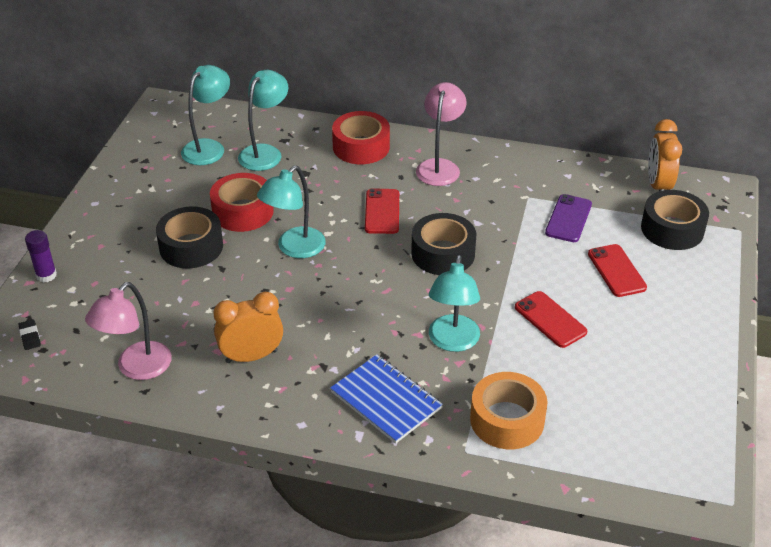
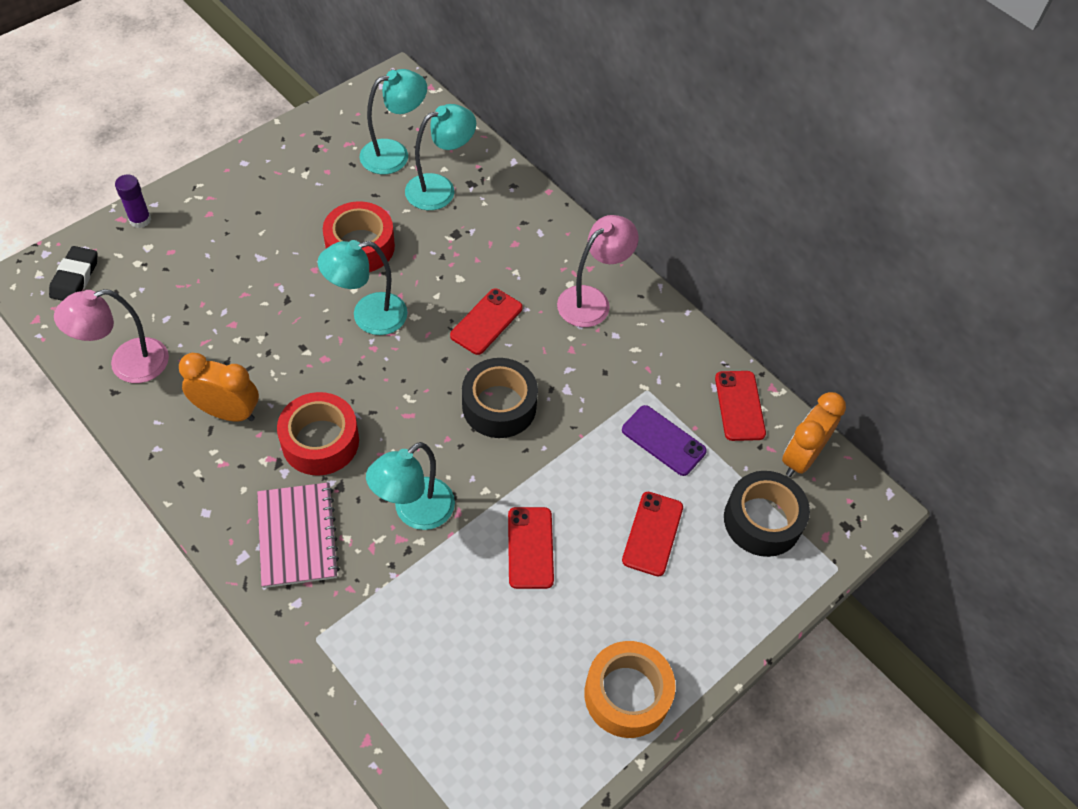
camera: 30 degrees right, 15 degrees up
black eraser [19,319,41,350] -> black eraser [49,246,97,301], size x1.71
black tape [156,206,223,268] -> none
blue notebook [330,355,443,444] -> pink notebook [257,482,340,588]
red tape [332,111,390,164] -> red tape moved to [277,392,359,476]
orange tape [470,372,548,449] -> orange tape moved to [584,641,676,738]
purple phone [545,194,592,242] -> purple phone turned 75 degrees clockwise [622,405,707,476]
none -> red phone [715,371,766,441]

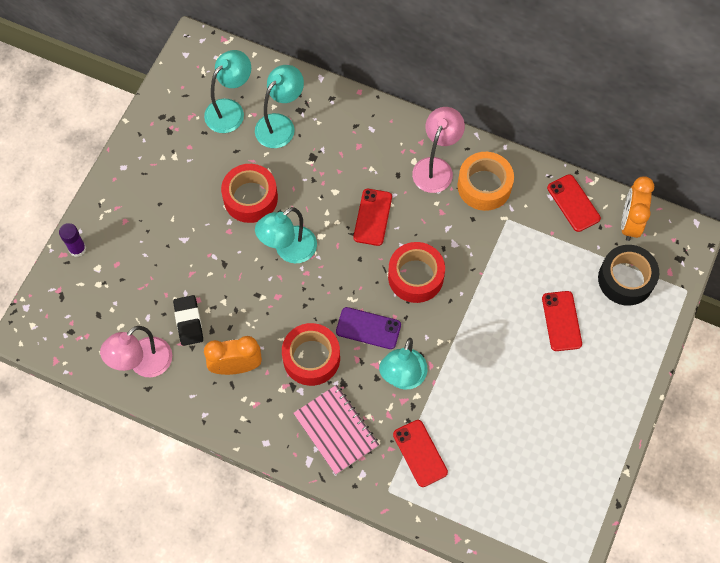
camera: 20 degrees left, 10 degrees up
black eraser [49,246,97,301] -> black eraser moved to [173,295,203,346]
black tape [462,358,538,438] -> red tape [388,242,445,303]
red phone [508,507,554,589] -> red phone moved to [393,420,448,487]
orange tape [584,641,676,738] -> orange tape moved to [458,152,514,211]
purple phone [622,405,707,476] -> purple phone moved to [336,307,401,349]

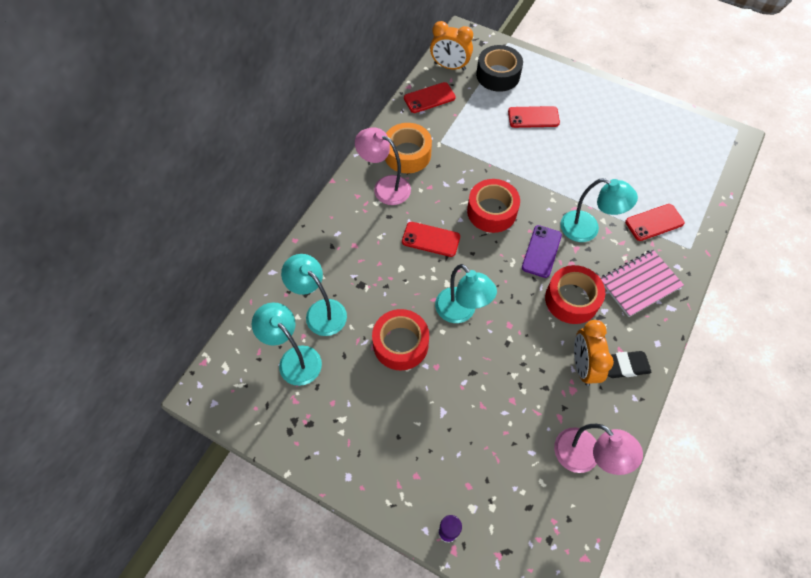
camera: 85 degrees left, 5 degrees down
black eraser [173,295,203,346] -> black eraser moved to [608,351,652,378]

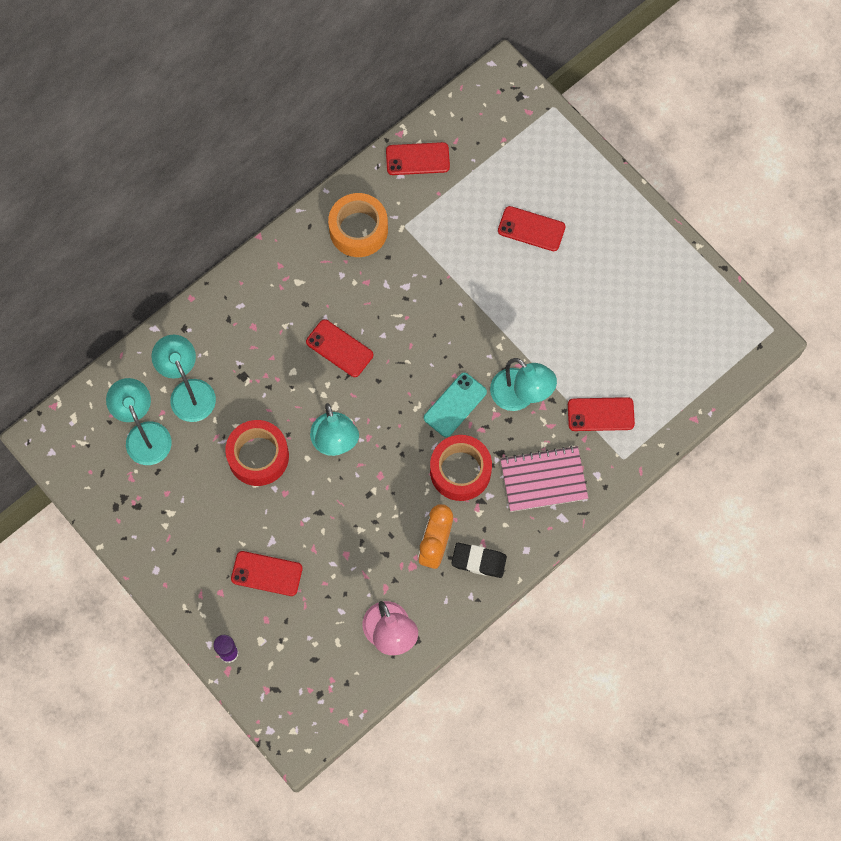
camera: 20 degrees right, 10 degrees up
pink lamp [355,127,411,205] -> none
orange clock [430,21,473,71] -> none
red tape [467,179,520,233] -> none
black tape [476,45,523,92] -> none
purple phone [522,225,562,278] -> turquoise phone [424,373,487,437]
none -> red phone [231,551,303,596]

